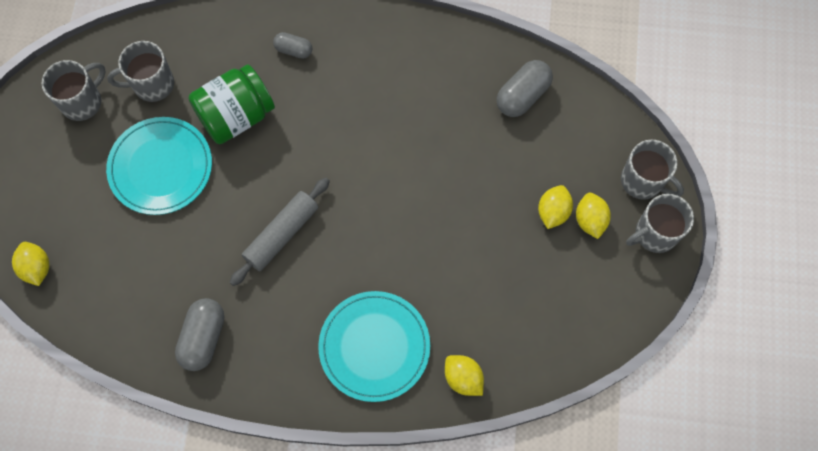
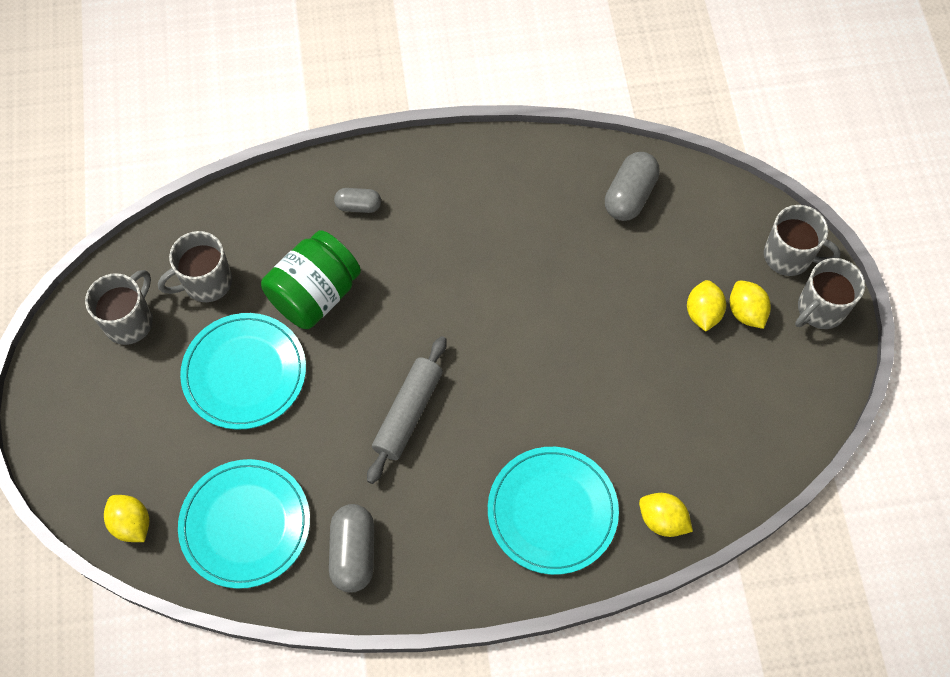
camera: 15 degrees left, 5 degrees down
none -> turquoise plate [178,459,310,589]

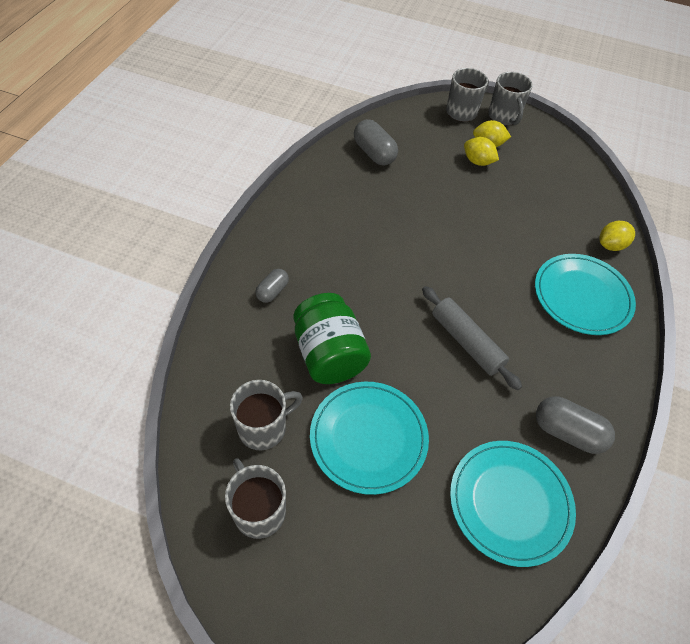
camera: 65 degrees left, 10 degrees down
yellow lemon [104,495,149,542] -> none
grey mug [158,231,232,302] -> grey mug turned 120 degrees counterclockwise [230,380,303,450]

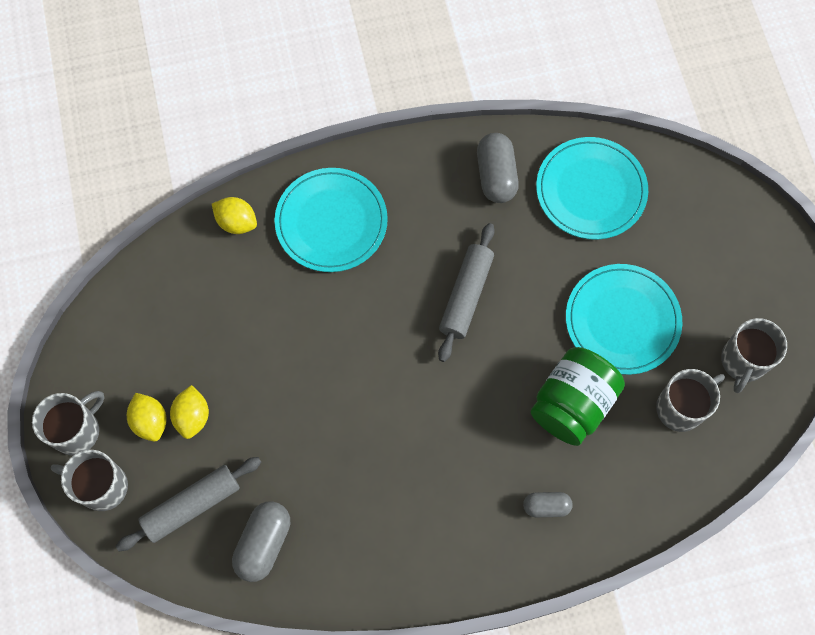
camera: 120 degrees left, 15 degrees up
grey mug [230,380,303,450] -> grey mug turned 120 degrees clockwise [656,369,725,432]
none -> grey rolling pin [116,457,261,551]

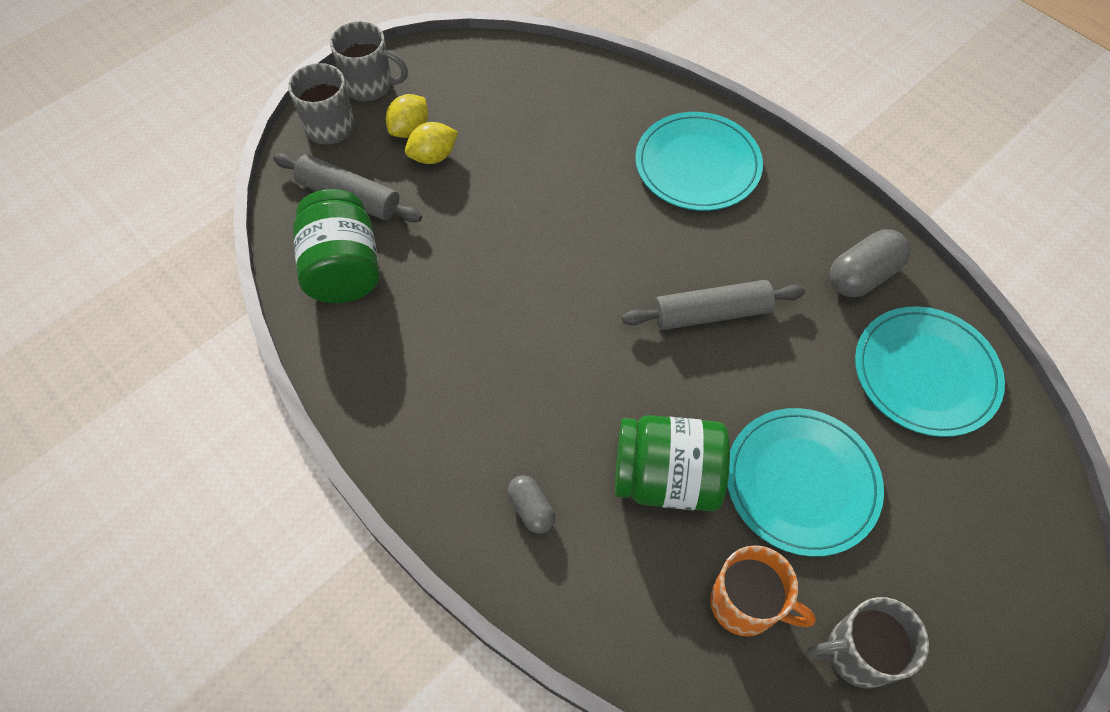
camera: 60 degrees right, 10 degrees down
yellow lemon [212,197,257,234] -> none
grey capsule [232,501,290,582] -> green jar [293,189,380,303]
grey mug [656,369,725,432] -> orange mug [710,545,816,637]

